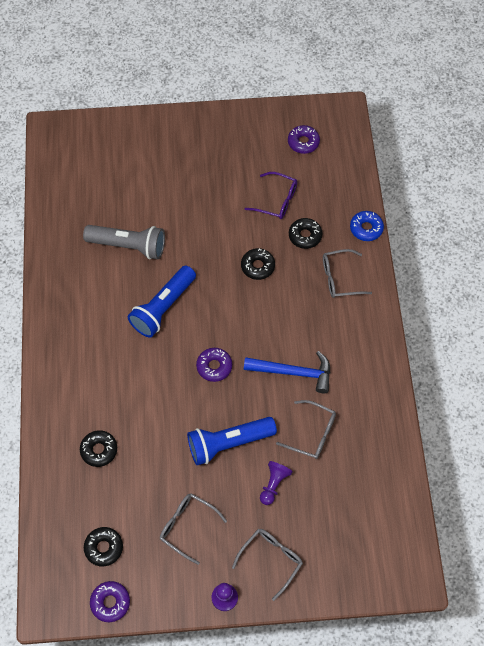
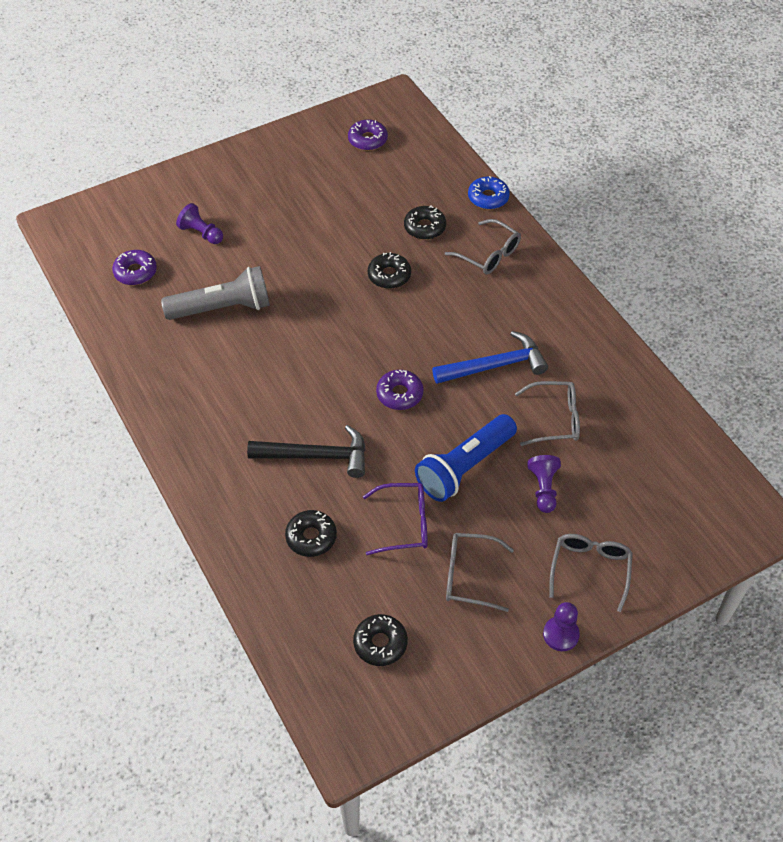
camera: 25 degrees left, 10 degrees down
purple donut [90,581,130,622] -> purple donut moved to [112,250,157,285]
blue flashlight [128,266,196,338] -> none
purple glasses [245,172,297,219] -> purple glasses moved to [363,483,428,555]
grey glasses [323,249,372,298] -> grey glasses turned 105 degrees counterclockwise [445,219,521,274]
none -> purple pawn [176,203,223,244]
none -> black hammer [247,425,366,478]

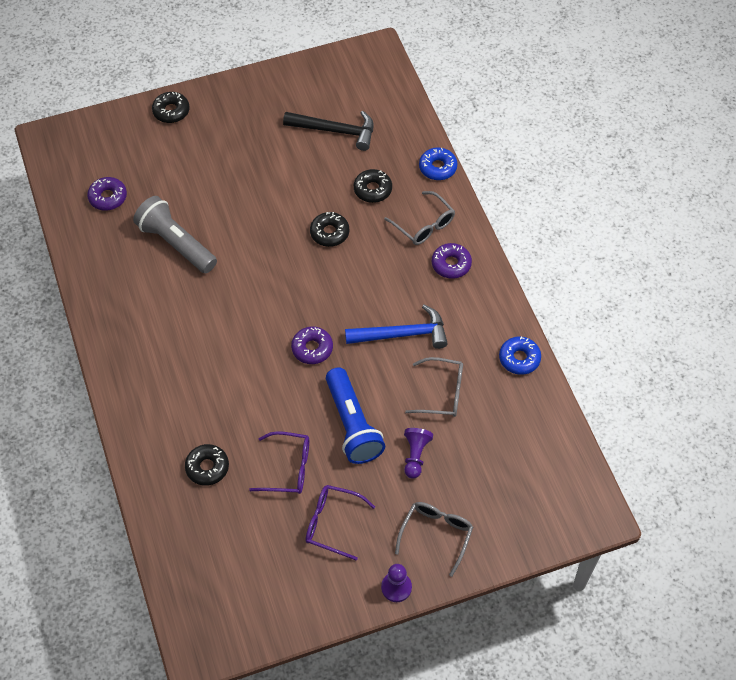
camera: 10 degrees right, 5 degrees up
grey flashlight [161,266,270,320] -> grey flashlight turned 135 degrees counterclockwise [133,196,217,273]
purple pawn [176,203,223,244] -> none
black hammer [247,425,366,478] -> black hammer moved to [283,111,373,151]
purple donut [348,120,388,151] -> purple donut moved to [432,243,472,279]
black donut [353,614,408,666] -> black donut moved to [152,92,190,123]
blue flashlight [415,414,517,502] -> blue flashlight turned 75 degrees counterclockwise [326,367,385,464]
grey glasses [446,533,514,612] -> purple glasses [306,485,375,560]
none -> blue donut [499,336,541,375]

